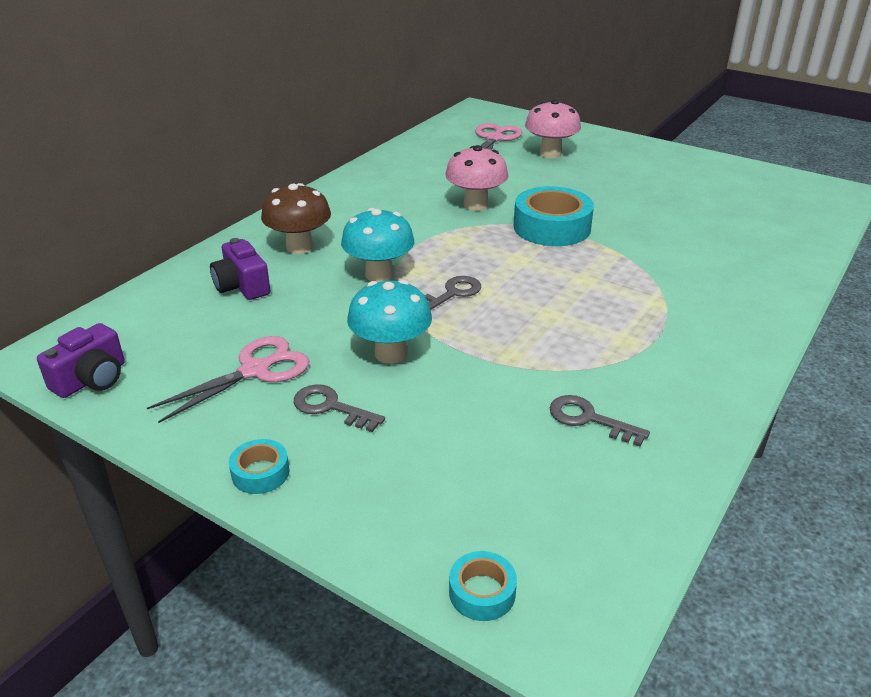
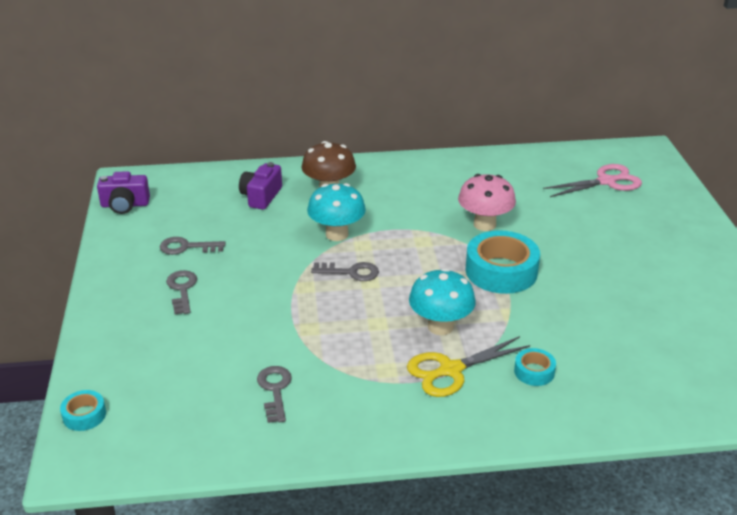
camera: 50 degrees right, 0 degrees up
pink scissors [147,336,310,423] -> grey key [160,237,225,255]
turquoise tape [229,439,290,494] -> turquoise tape moved to [514,348,556,386]
turquoise mushroom [347,280,432,364] -> turquoise mushroom moved to [409,268,476,335]
pink mushroom [525,99,581,158] -> none
none -> yellow scissors [407,336,530,397]

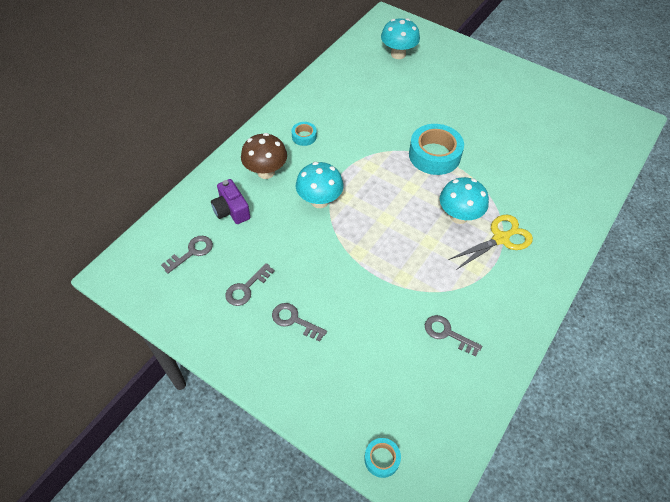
camera: 50 degrees left, 20 degrees up
purple camera [97,171,150,214] -> none
grey key [311,262,379,281] -> grey key moved to [161,236,213,273]
yellow scissors [407,336,530,397] -> yellow scissors turned 135 degrees counterclockwise [448,214,533,270]
pink mushroom [458,174,516,231] -> none
turquoise tape [514,348,556,386] -> turquoise tape moved to [292,122,317,146]
pink scissors [543,164,642,197] -> turquoise mushroom [381,18,420,59]

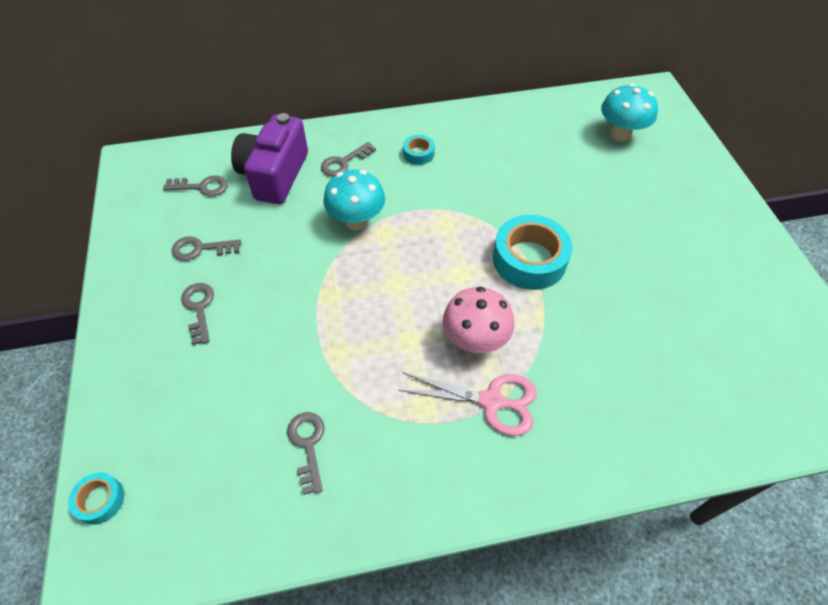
camera: 45 degrees right, 0 degrees up
purple camera [211,179,250,224] -> purple camera [231,113,308,204], size x1.64
brown mushroom [241,133,287,179] -> grey key [321,142,376,176]
turquoise mushroom [440,177,489,224] -> pink mushroom [443,287,515,353]
yellow scissors [448,214,533,270] -> pink scissors [398,373,537,436]

